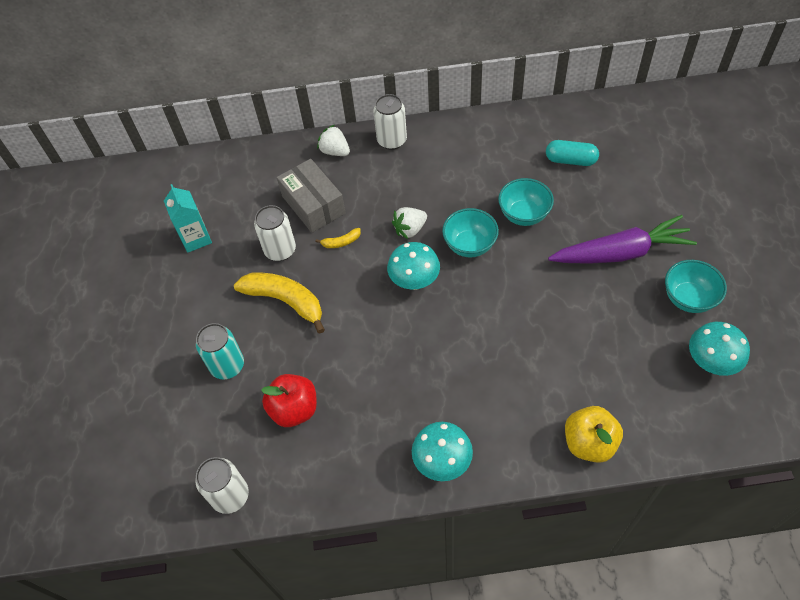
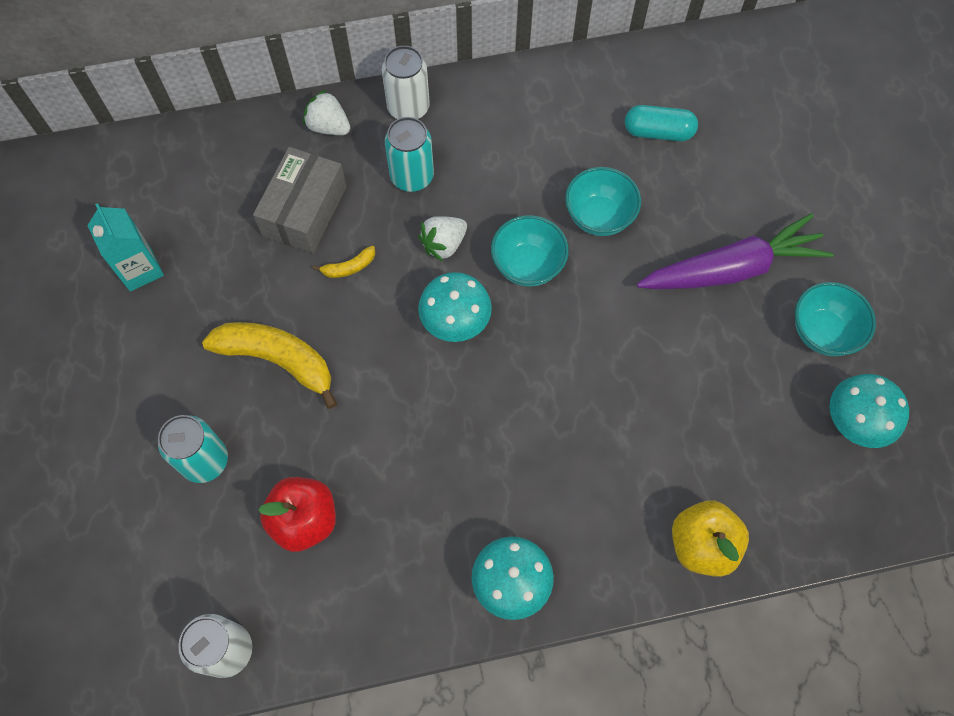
camera: 10 degrees left, 10 degrees up
white can [254,205,296,261] -> none
grey box [277,159,346,233] -> grey box turned 60 degrees clockwise [253,147,347,254]
none -> turquoise can [385,117,434,192]

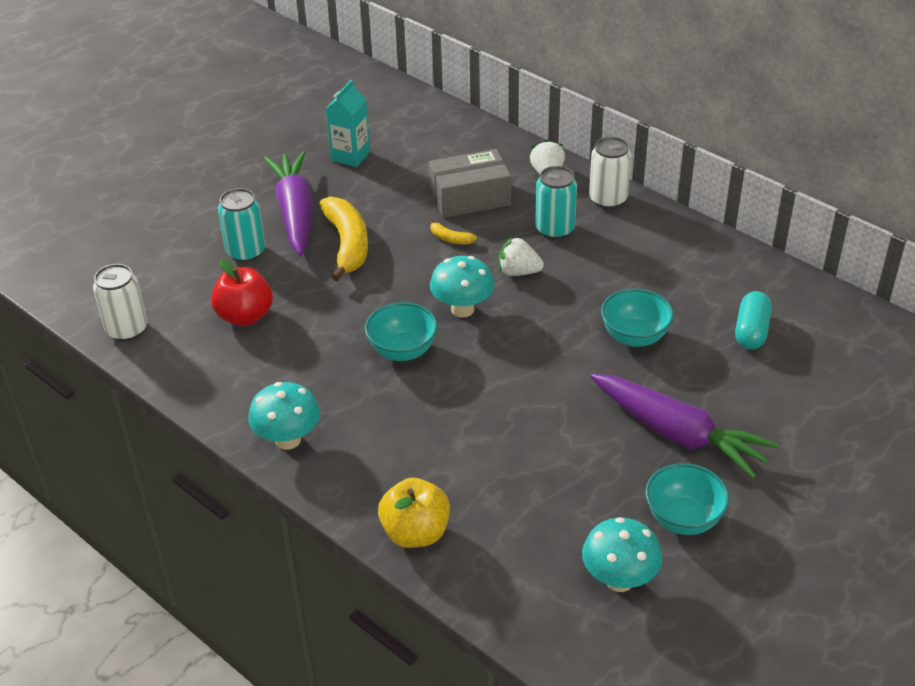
camera: 55 degrees right, 25 degrees down
turquoise bowl [491,215,569,287] -> turquoise bowl moved to [365,302,438,361]
turquoise capsule [625,105,698,141] -> turquoise capsule turned 45 degrees clockwise [735,291,772,350]
none -> purple carrot [264,151,313,256]

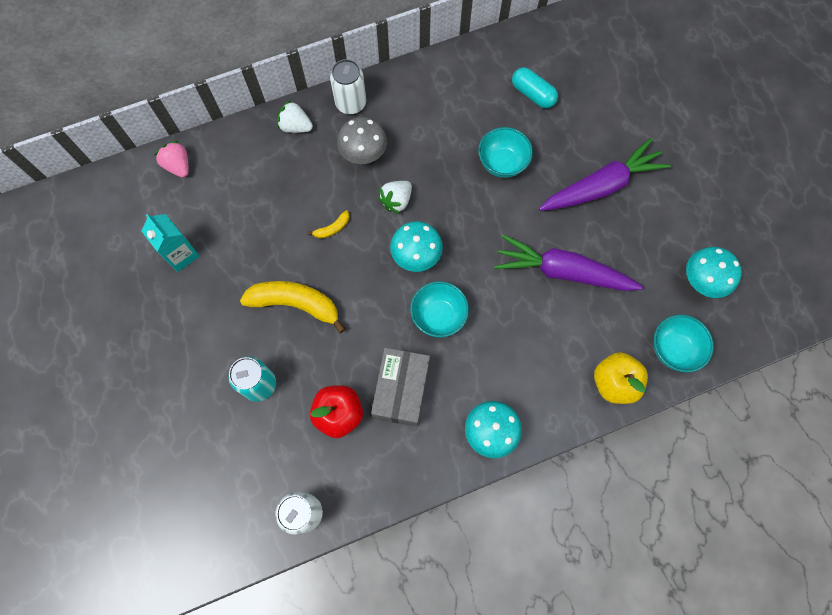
camera: 65 degrees left, 30 degrees up
purple carrot [264,151,313,256] -> purple carrot moved to [494,234,643,291]
grey box [429,149,511,218] -> grey box moved to [371,348,430,427]
turquoise can [535,166,577,240] -> grey mushroom [337,117,387,164]
turquoise bowl [645,463,730,535] -> turquoise bowl moved to [654,314,714,373]
none -> pink strawberry [154,141,189,177]

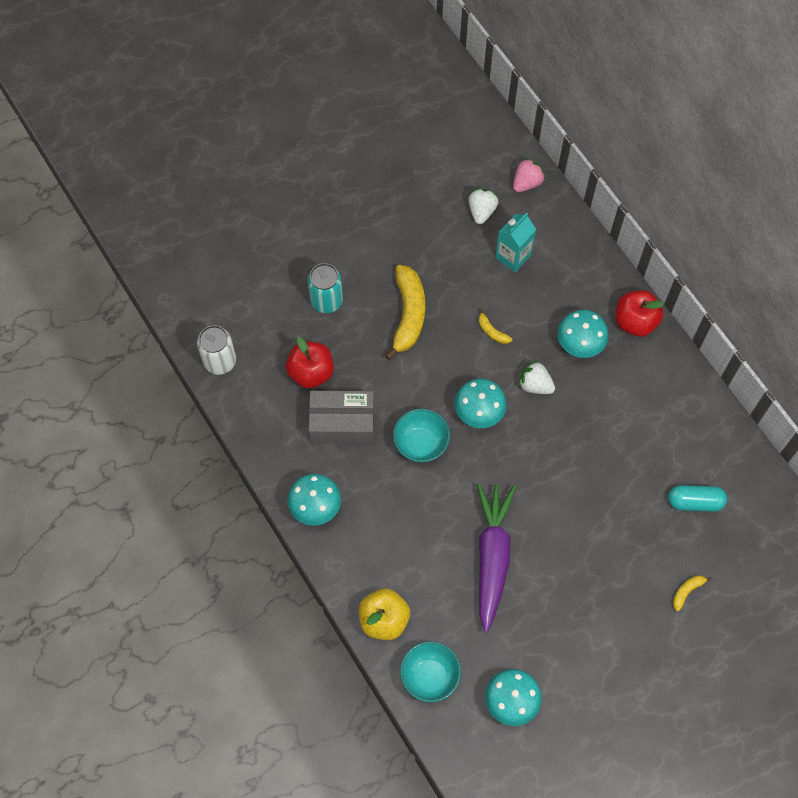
camera: 80 degrees right, 5 degrees down
turquoise carton [141,214,200,272] -> turquoise carton moved to [495,213,536,272]
white strawberry [277,100,313,133] -> white strawberry moved to [468,189,499,224]
white can [330,59,366,115] -> red apple [616,290,664,337]
grey mushroom [337,117,387,164] -> turquoise mushroom [557,310,609,358]
turquoise bowl [478,127,533,178] -> none
turquoise capsule [512,67,558,108] -> turquoise capsule turned 60 degrees clockwise [668,485,727,512]
purple carrot [539,138,671,211] -> none
none -> yellow banana [673,576,712,611]

